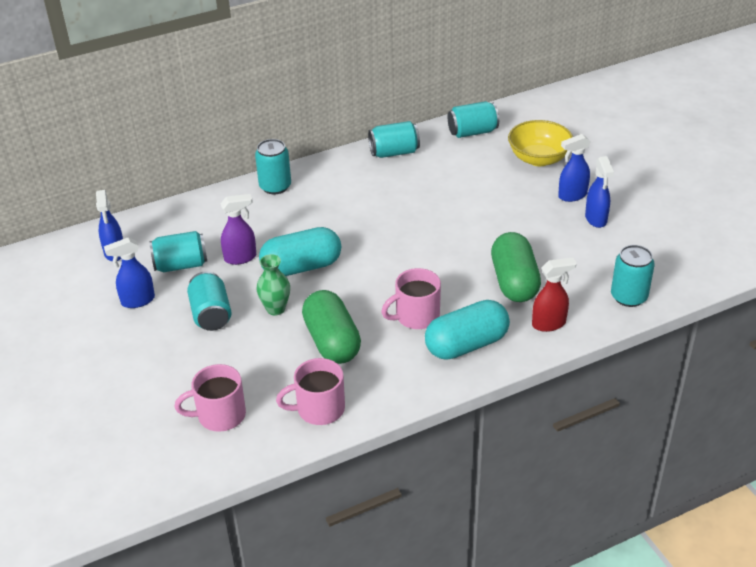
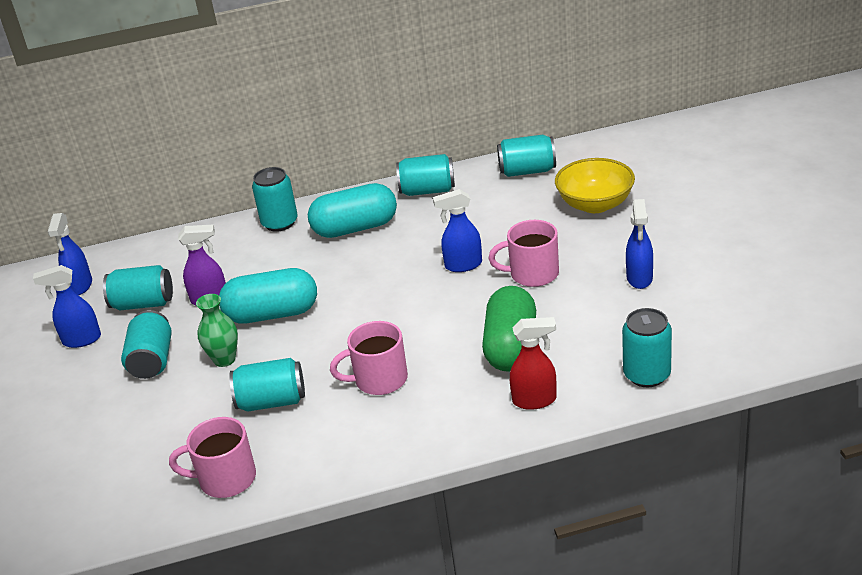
camera: 15 degrees right, 5 degrees down
pink mug [175,364,246,432] -> pink mug moved to [489,220,559,287]
green capsule [302,290,361,364] -> turquoise can [229,358,305,412]
turquoise capsule [425,300,510,360] -> turquoise capsule moved to [308,183,397,238]
blue spray bottle [558,134,591,202] -> blue spray bottle moved to [433,189,482,272]

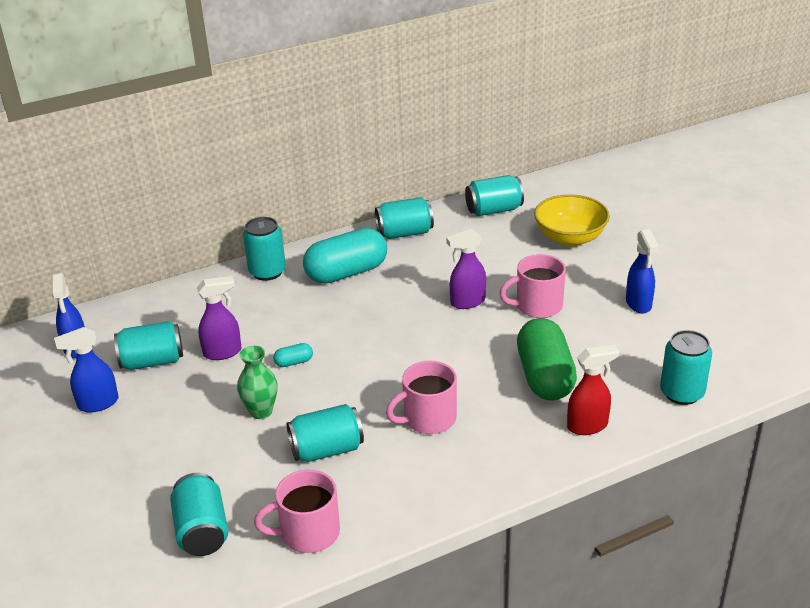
camera: 15 degrees left, 0 degrees up
turquoise can [121,310,172,379] -> turquoise can moved to [170,473,229,556]
turquoise capsule [219,268,317,324] -> turquoise capsule [273,343,313,367], size x0.41
blue spray bottle [433,189,482,272] -> purple spray bottle [446,229,486,309]

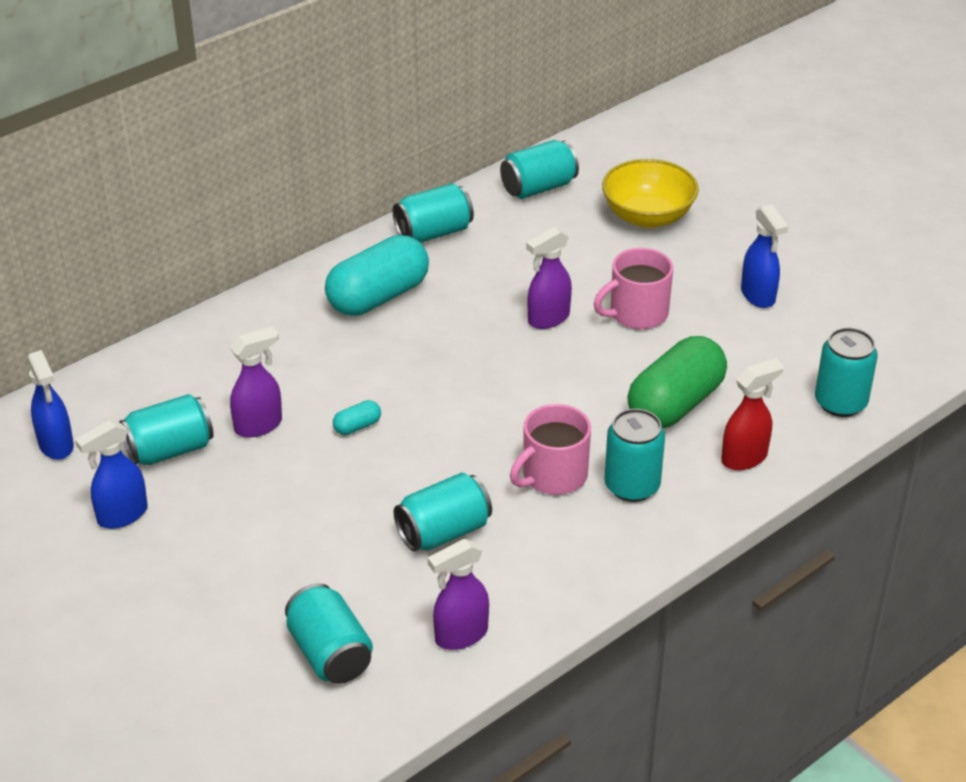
camera: 15 degrees left, 5 degrees up
green vase [237,346,277,419] -> none
turquoise can [243,217,286,281] -> turquoise can moved to [604,409,665,502]
pink mug [254,470,340,553] -> purple spray bottle [428,539,489,650]
green capsule [517,318,577,400] -> green capsule turned 60 degrees clockwise [627,336,727,428]

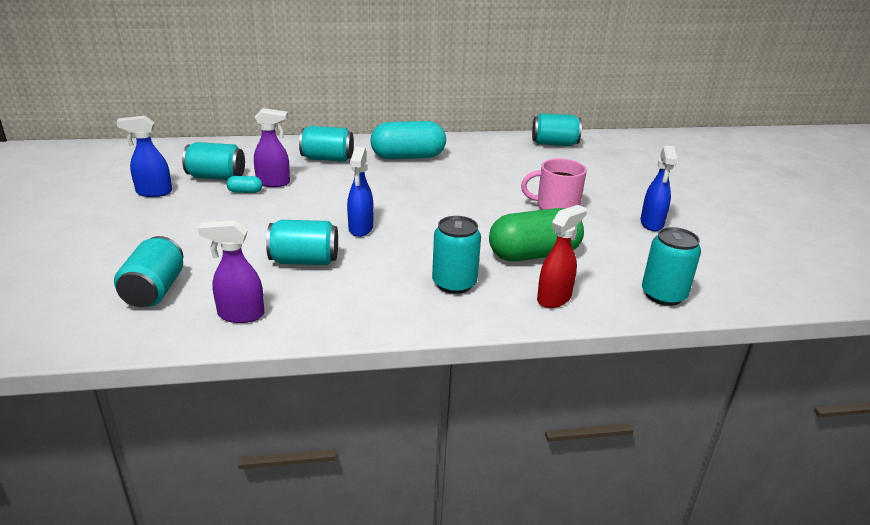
camera: 30 degrees right, 10 degrees down
blue spray bottle [27,350,74,460] -> blue spray bottle moved to [347,147,374,237]
turquoise capsule [333,400,381,435] -> turquoise capsule moved to [227,176,262,193]
turquoise can [393,183,474,243] -> turquoise can moved to [299,126,354,162]
pink mug [510,404,591,495] -> none
purple spray bottle [526,227,572,329] -> none
yellow bowl [602,159,699,228] -> none
red spray bottle [721,359,784,470] -> red spray bottle turned 45 degrees counterclockwise [537,205,587,308]

